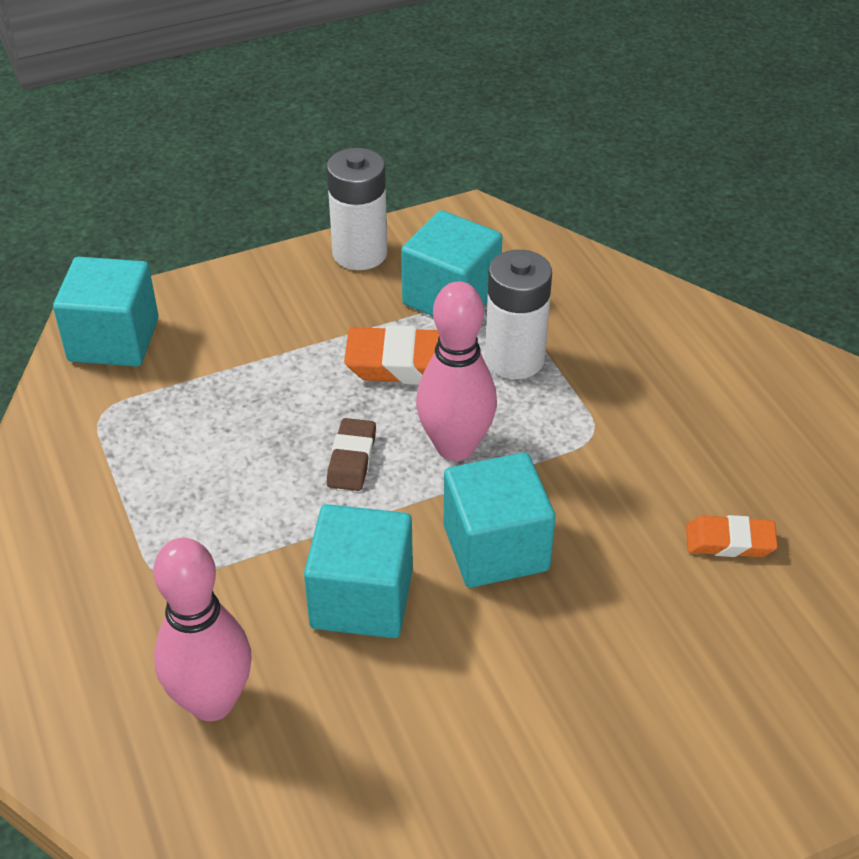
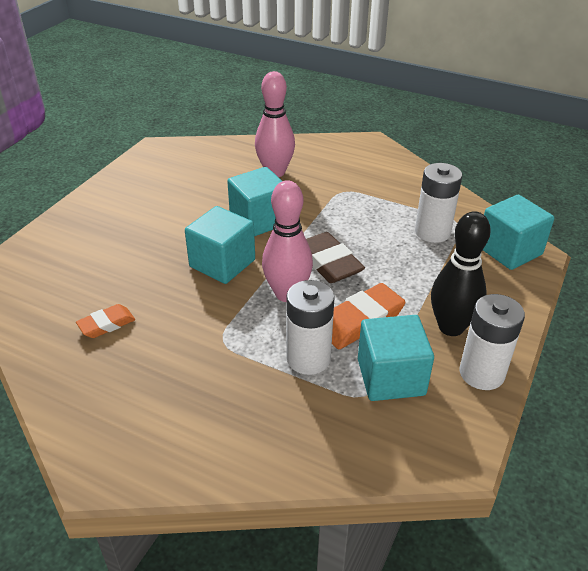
camera: 140 degrees right, 5 degrees down
brown eraser [327,418,376,491] -> brown eraser [306,232,365,283], size x1.65
none -> white battery [415,163,462,243]
none -> black bowling pin [431,211,491,336]

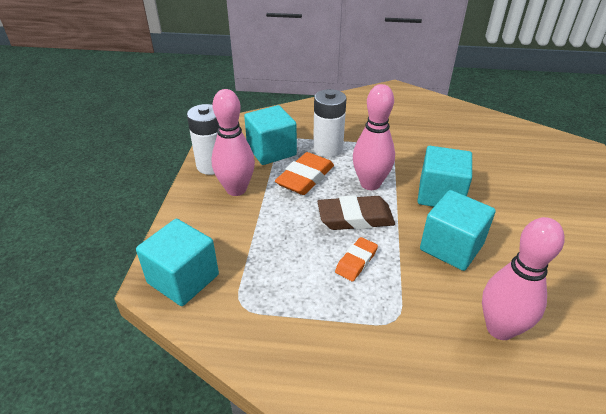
camera: 160 degrees right, 0 degrees up
orange eraser [76,304,135,338] -> orange eraser moved to [335,237,378,281]
brown eraser [306,232,365,283] -> brown eraser turned 45 degrees counterclockwise [317,195,395,230]
white battery [415,163,462,243] -> none
black bowling pin [431,211,491,336] -> pink bowling pin [212,89,255,196]

